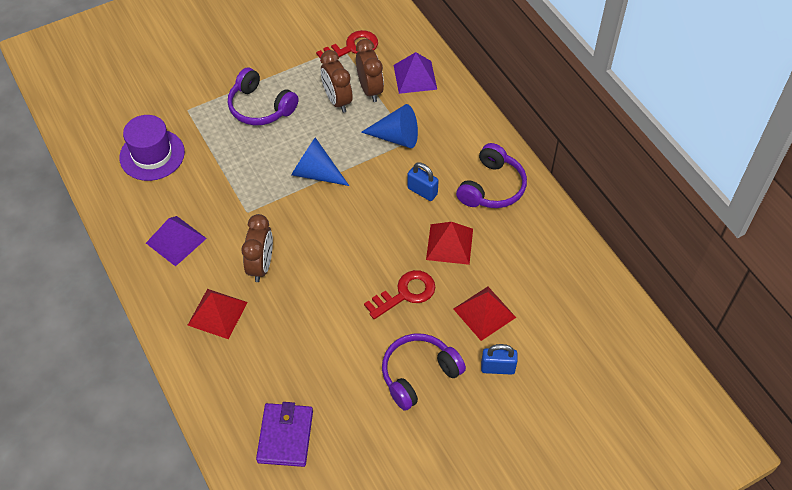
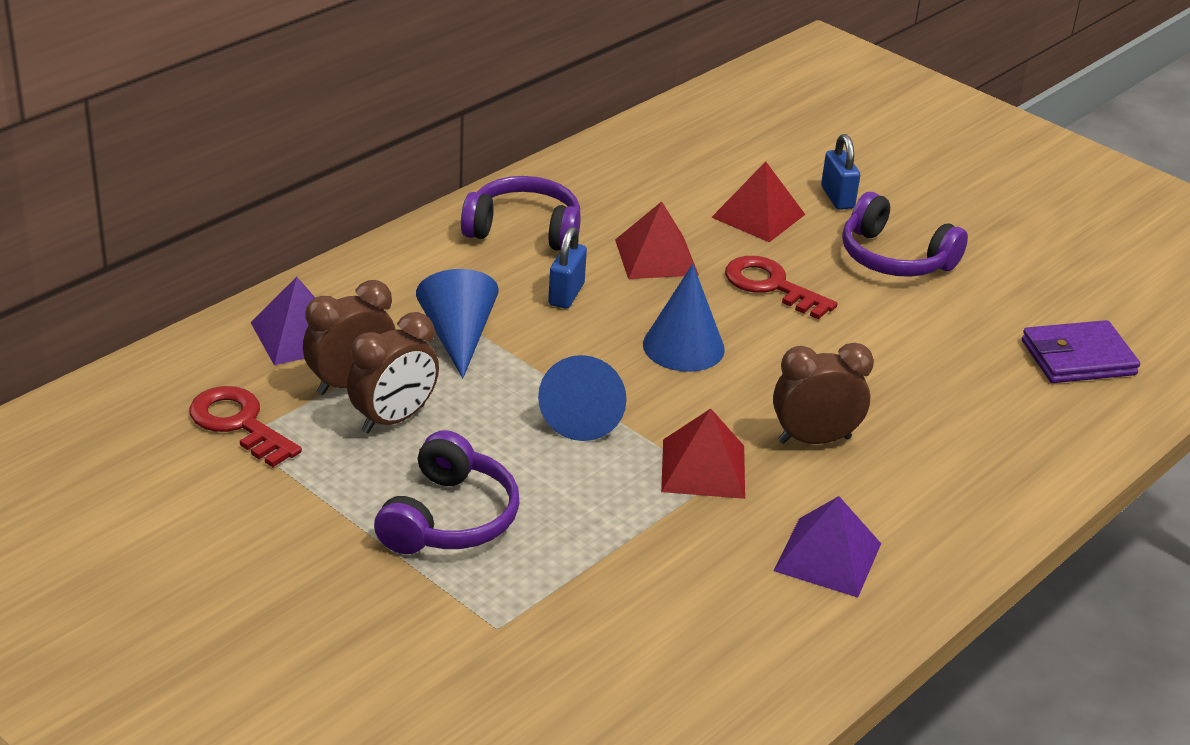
camera: 110 degrees left, 20 degrees down
purple hat [119,115,185,181] -> none
red pyramid [188,289,248,339] -> red pyramid moved to [661,409,745,499]
none -> blue cone [643,264,725,372]

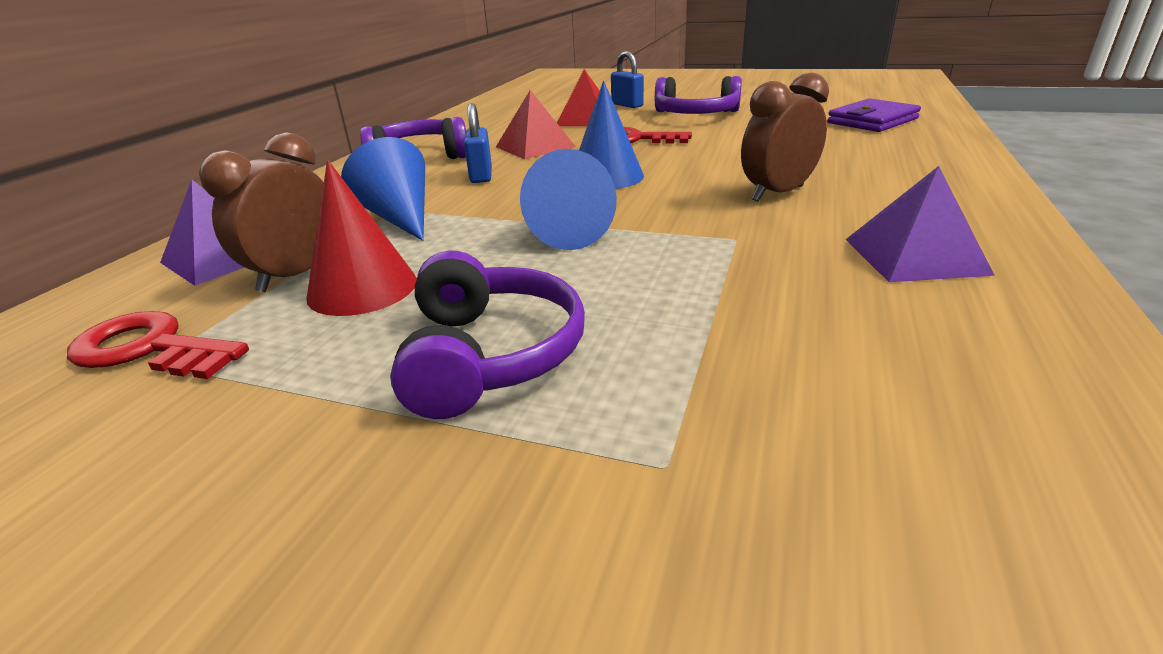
camera: 20 degrees left, 5 degrees down
brown clock [347,312,439,433] -> red cone [306,160,417,316]
red pyramid [661,409,745,499] -> none

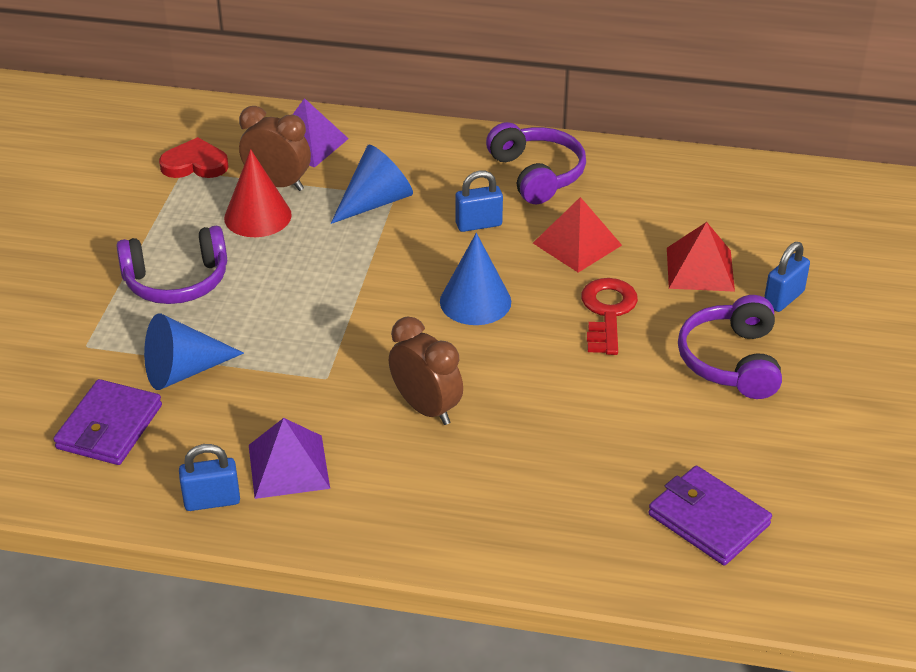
camera: 80 degrees right, 10 degrees up
red key [67,311,249,379] -> red heart [159,137,229,178]
blue cone [520,149,617,250] -> blue cone moved to [144,313,244,390]
none -> purple wallet [53,379,162,465]
none -> blue padlock [179,444,240,511]

